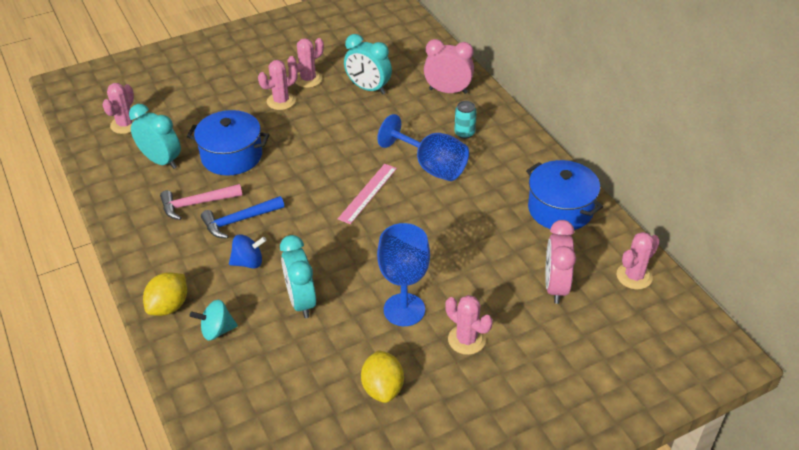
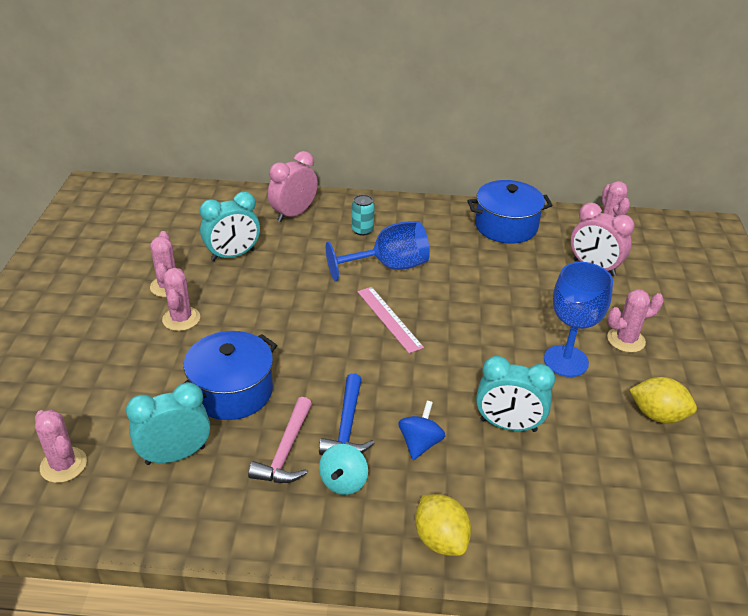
camera: 60 degrees left, 5 degrees down
turquoise spinning top [190,300,238,341] -> turquoise spinning top moved to [319,444,368,495]

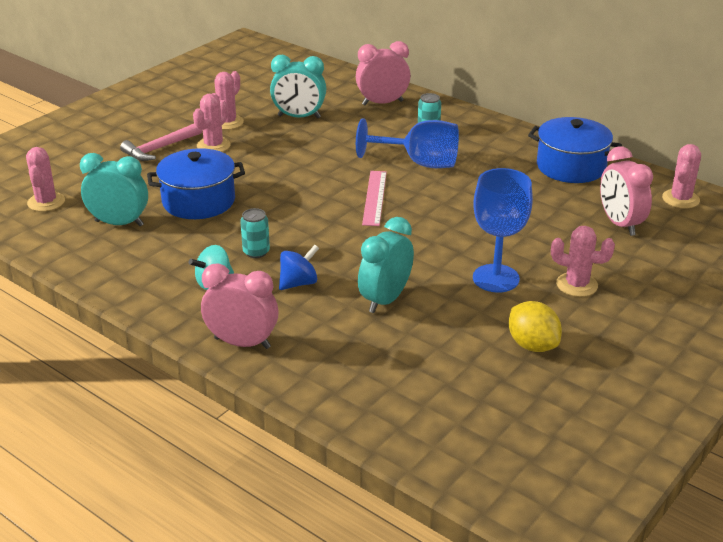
camera: 35 degrees right, 5 degrees down
pink hammer [248,397,312,483] -> pink hammer moved to [120,124,202,161]
blue hammer [319,373,375,455] -> turquoise can [240,208,270,258]
yellow lemon [415,494,471,556] -> pink clock [201,263,279,349]
turquoise clock [476,356,555,432] -> turquoise clock turned 75 degrees clockwise [358,217,414,313]

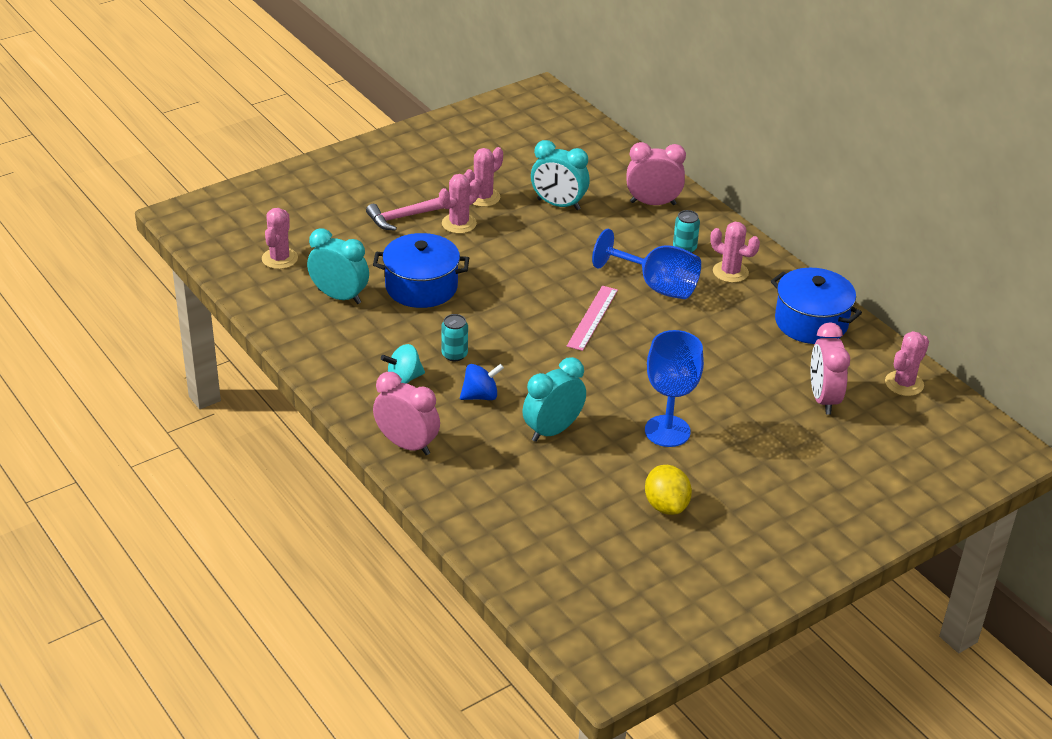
camera: 15 degrees right, 5 degrees up
pink cactus [551,226,615,297] -> pink cactus moved to [710,222,760,283]

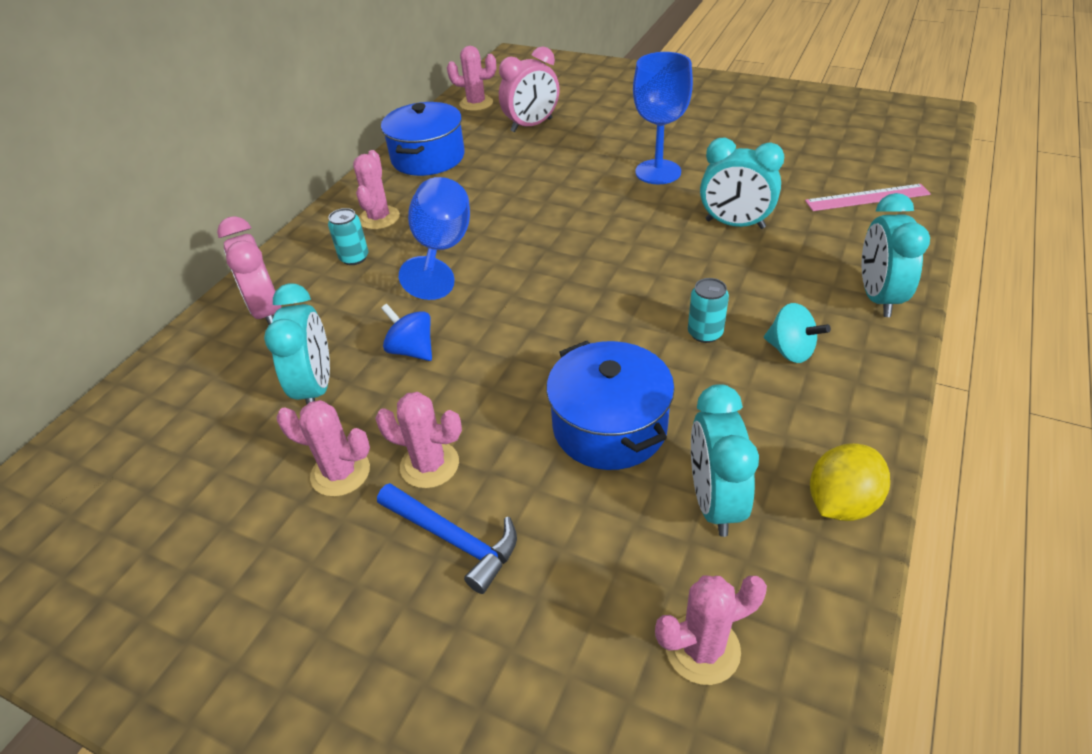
camera: 115 degrees left, 5 degrees up
pink hammer [366,197,443,231] -> blue hammer [377,483,517,594]
pink clock [373,372,440,455] -> turquoise clock [861,193,930,317]
blue spinning top [460,364,504,400] -> blue spinning top moved to [381,304,432,361]
pink ruler [567,286,618,351] -> pink ruler moved to [805,184,931,211]
yellow lemon [645,465,692,515] -> yellow lemon moved to [810,443,890,521]

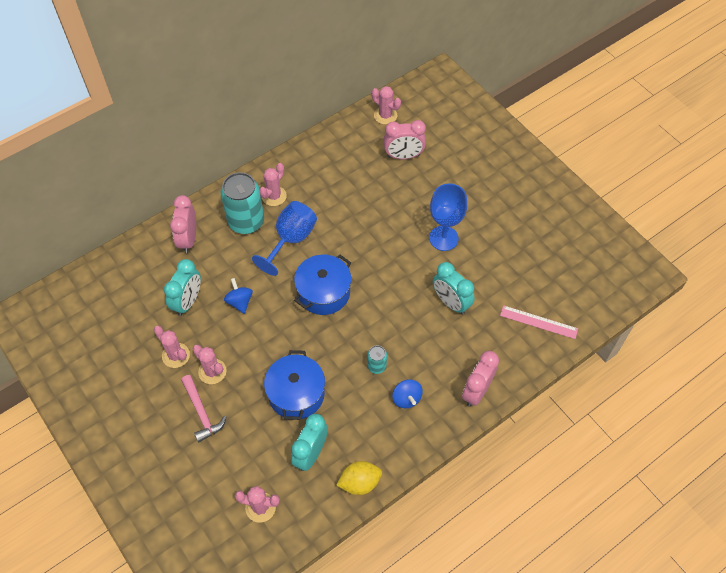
camera: 25 degrees right, 15 degrees up
turquoise can [328,208,368,265] -> turquoise can [220,172,264,234], size x2.12
blue hammer [377,483,517,594] -> pink hammer [181,375,226,443]
blue pot [381,102,465,176] -> blue pot moved to [294,255,351,315]
turquoise spinning top [764,303,831,363] -> blue spinning top [392,379,423,408]
turquoise clock [861,193,930,317] -> pink clock [462,351,499,407]

